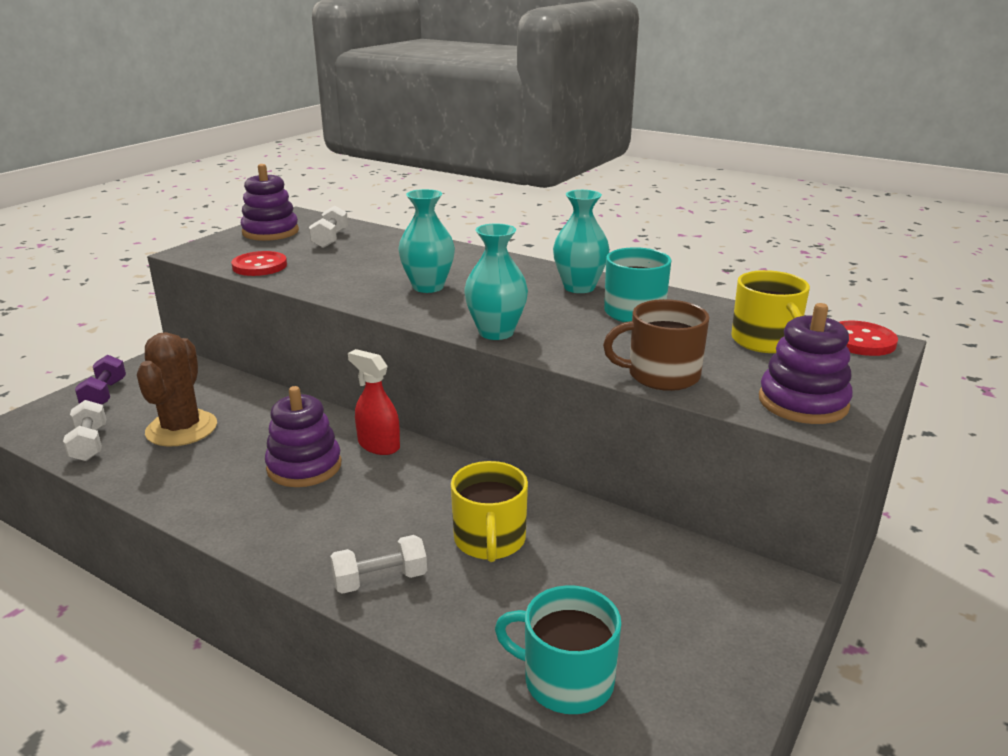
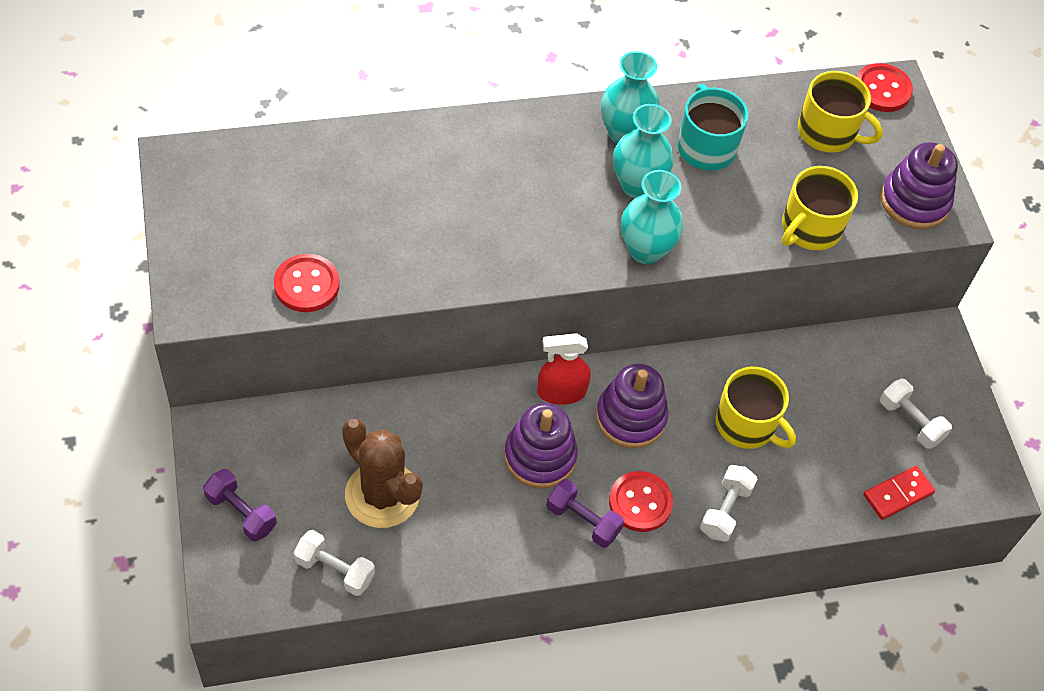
camera: 50 degrees left, 30 degrees up
purple stacking toy [241,164,299,241] -> purple stacking toy moved to [596,364,668,448]
white dumbbell [309,206,348,248] -> white dumbbell moved to [880,379,952,449]
turquoise vase [398,189,455,293] -> turquoise vase moved to [613,104,674,198]
turquoise mug [495,585,621,714] -> red domino [863,466,935,520]
brown mug [603,299,709,391] -> yellow mug [782,166,858,250]
none -> purple dumbbell [546,479,624,548]
none -> red button [609,471,673,532]

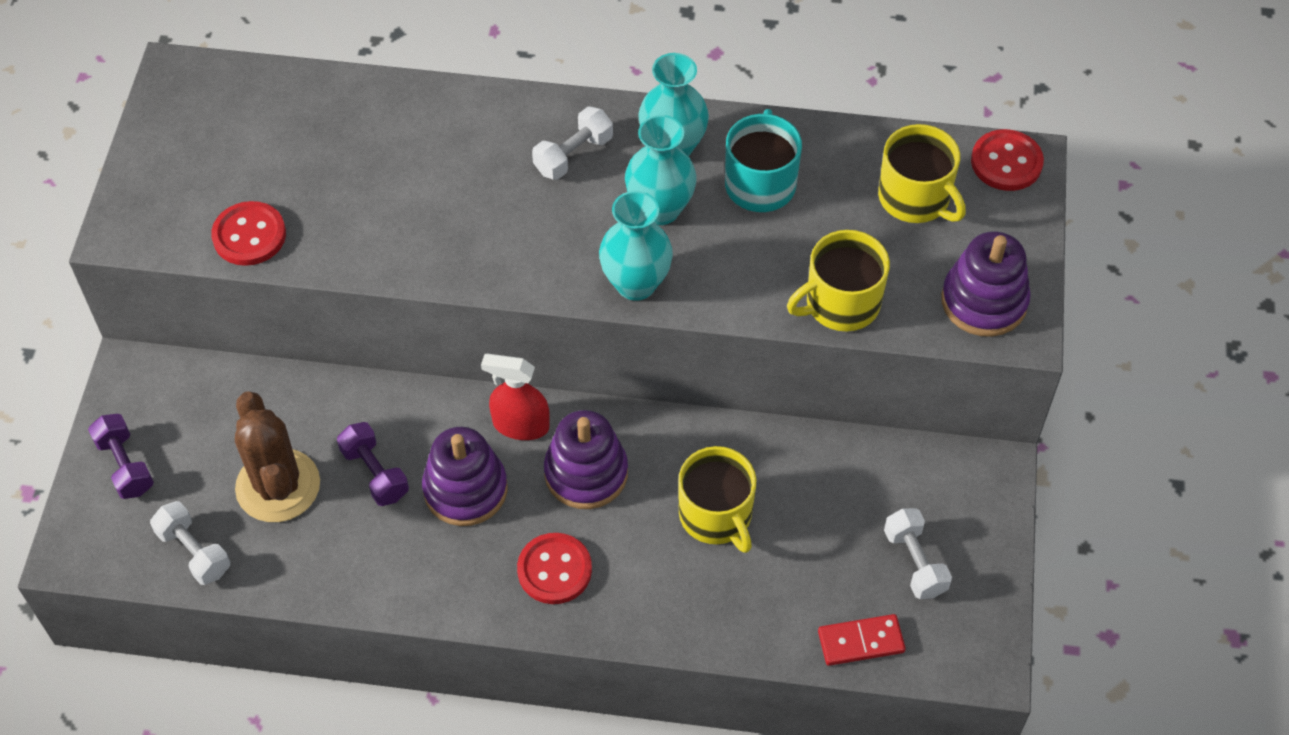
camera: 25 degrees right, 0 degrees up
purple dumbbell [546,479,624,548] -> purple dumbbell moved to [337,422,409,506]
white dumbbell [700,465,757,542] -> white dumbbell moved to [532,107,613,180]

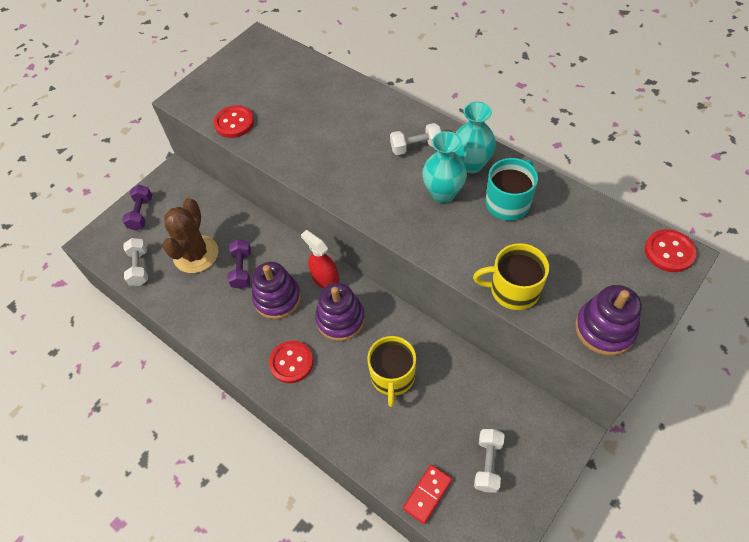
camera: 35 degrees right, 0 degrees up
turquoise vase [599,191,673,301] -> none
red domino [818,614,906,666] -> red domino turned 75 degrees counterclockwise [403,465,452,524]
yellow mug [878,124,966,223] -> none

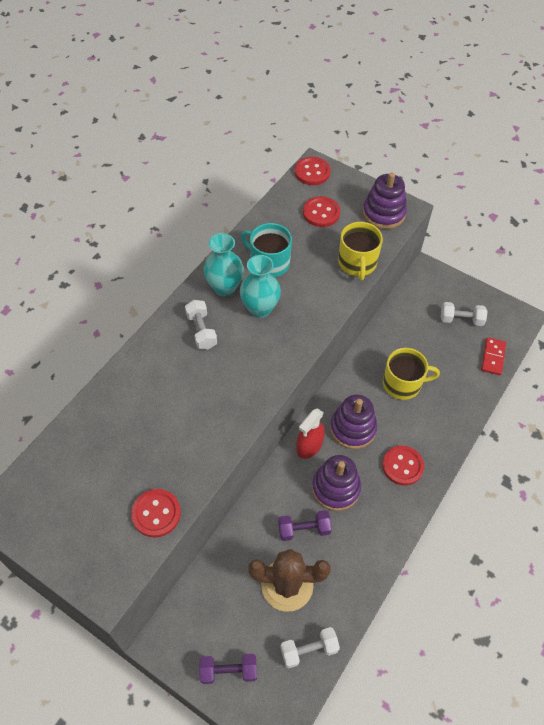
camera: 100 degrees left, 0 degrees up
red domino [403,465,452,524] -> red domino turned 75 degrees clockwise [481,337,506,375]
none -> red button [303,196,340,227]

